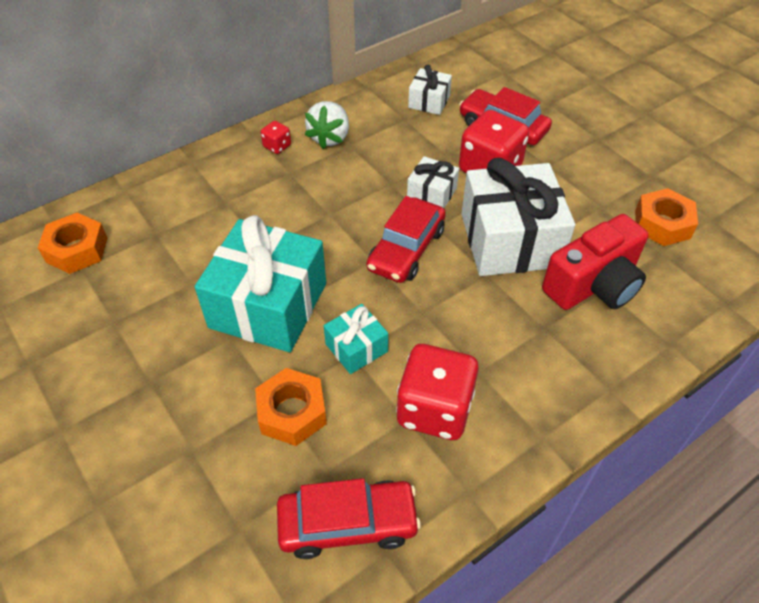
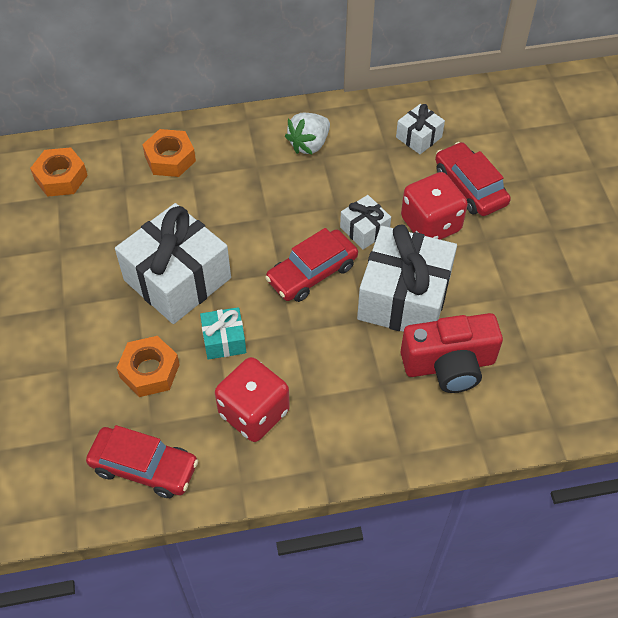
camera: 25 degrees right, 5 degrees up
turquoise gift [195,215,326,352] -> white gift [115,203,231,324]
red dice [261,121,291,154] -> none
orange nut [635,188,698,246] -> orange nut moved to [142,129,196,177]

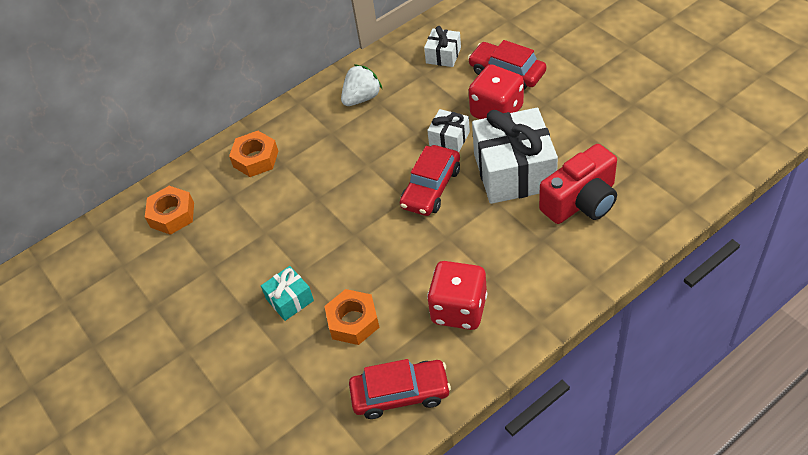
camera: 20 degrees left, 5 degrees down
white gift [115,203,231,324] -> none
turquoise gift [200,307,246,360] -> turquoise gift moved to [261,266,314,321]
white strawberry [285,113,330,155] -> white strawberry turned 150 degrees counterclockwise [341,64,382,106]

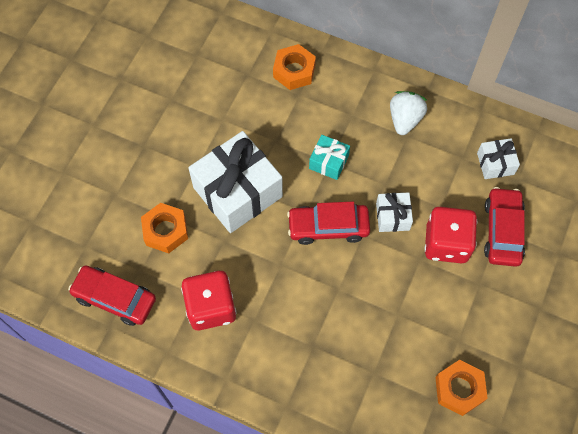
camera: 55 degrees right, 15 degrees up
orange nut [145,186,194,235] -> orange nut moved to [435,360,488,416]
turquoise gift [261,266,314,321] -> turquoise gift moved to [309,135,350,180]
white strawberry [341,64,382,106] -> white strawberry turned 90 degrees counterclockwise [390,91,428,135]
red car [349,359,451,419] -> red car turned 150 degrees clockwise [68,265,156,326]
white gift [472,108,558,204] -> white gift moved to [188,131,283,233]
red camera [539,144,617,224] -> none

